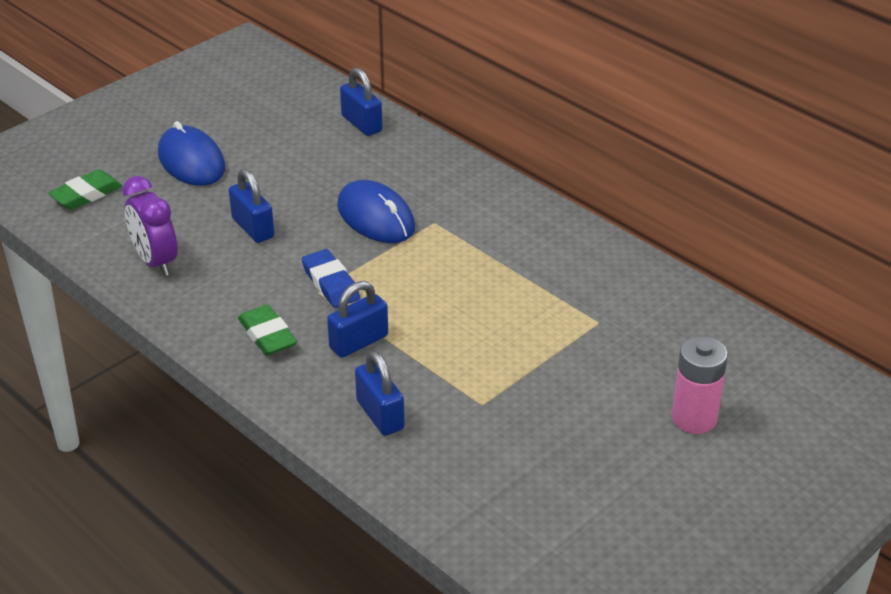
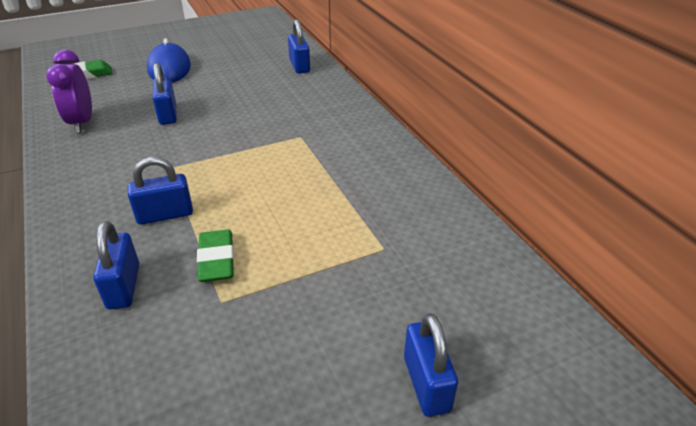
camera: 20 degrees right, 0 degrees up
green eraser [238,305,297,356] -> green eraser moved to [197,229,234,282]
blue eraser [302,249,360,308] -> none
blue mouse [337,180,415,243] -> none
pink battery [671,336,728,434] -> blue padlock [404,313,458,417]

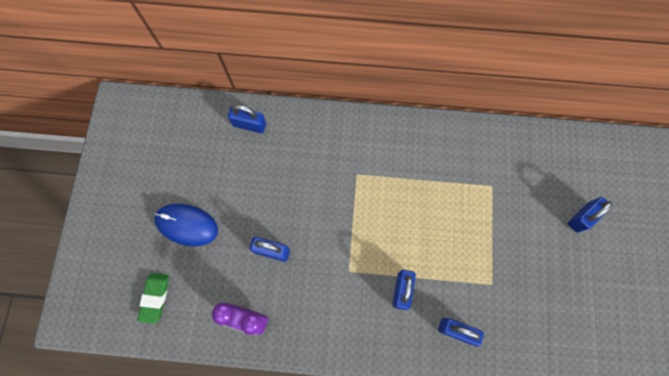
camera: 60 degrees left, 35 degrees up
green eraser [197,229,234,282] -> none
blue padlock [404,313,458,417] -> blue padlock turned 60 degrees counterclockwise [568,197,613,233]

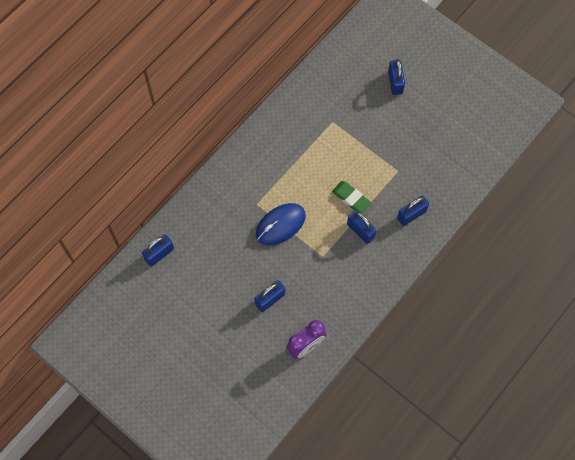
camera: 55 degrees left, 5 degrees down
green eraser [137,273,169,324] -> green eraser moved to [332,181,371,213]
blue mouse [154,204,218,246] -> blue mouse moved to [256,203,306,245]

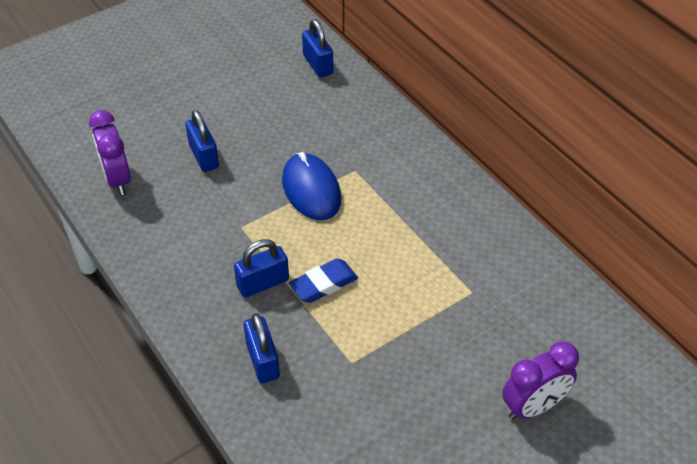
camera: 105 degrees right, 20 degrees down
green eraser [332,181,371,213] -> blue eraser [289,258,358,303]
blue padlock [388,59,405,95] -> purple clock [502,341,579,420]

